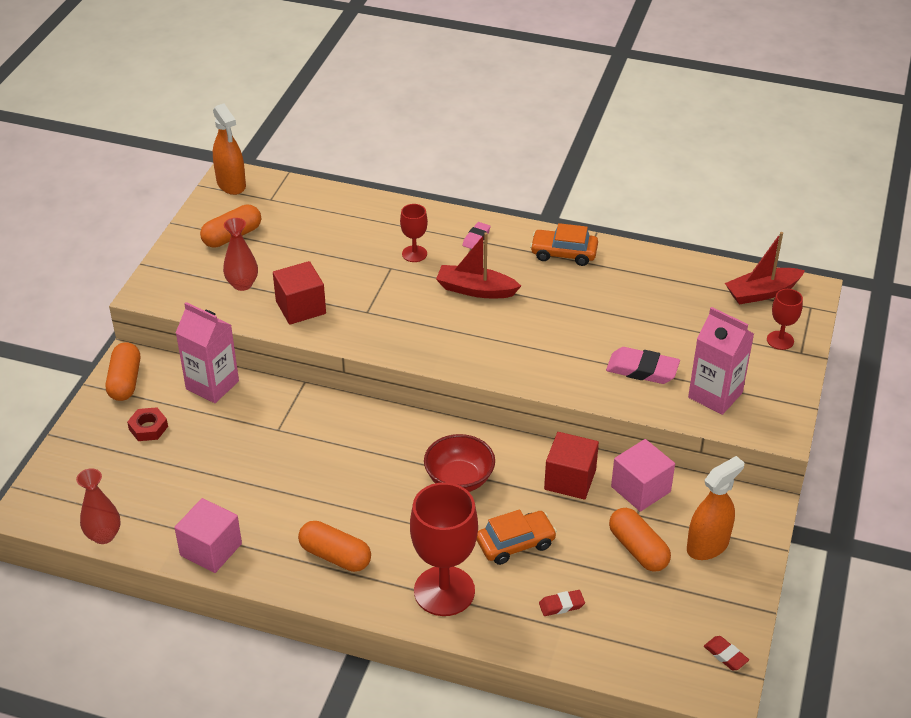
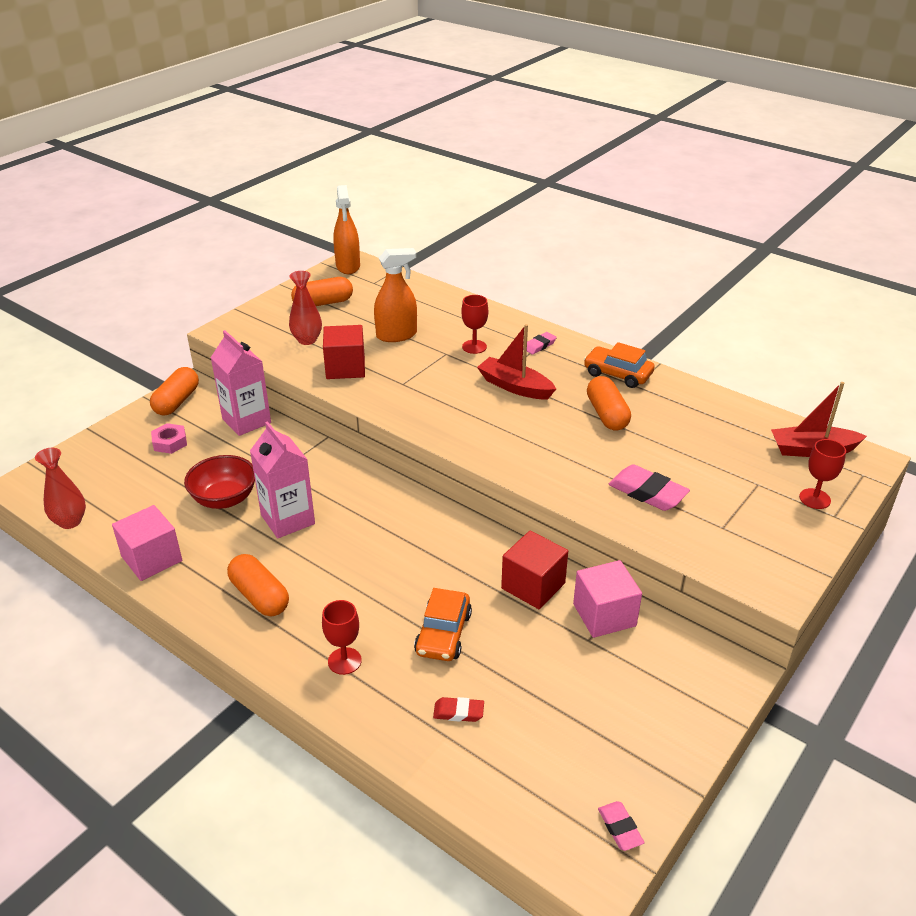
camera: 20 degrees right, 5 degrees down
red nut [127,407,168,441] -> pink nut [151,423,187,454]
red goblet [410,482,478,616] -> red goblet [322,600,362,675], size x0.50
red bowl [424,434,495,492] -> red bowl moved to [184,455,255,509]
orange car [476,509,557,565] -> orange car turned 105 degrees clockwise [414,588,472,661]
orange capsule [609,508,671,572] -> orange capsule moved to [587,376,631,431]
orange spray bottle [687,456,744,560] -> orange spray bottle moved to [374,248,417,342]
pink carton [688,307,754,415] -> pink carton moved to [250,421,315,538]
red eraser [704,636,749,670] -> pink eraser [598,801,644,851]

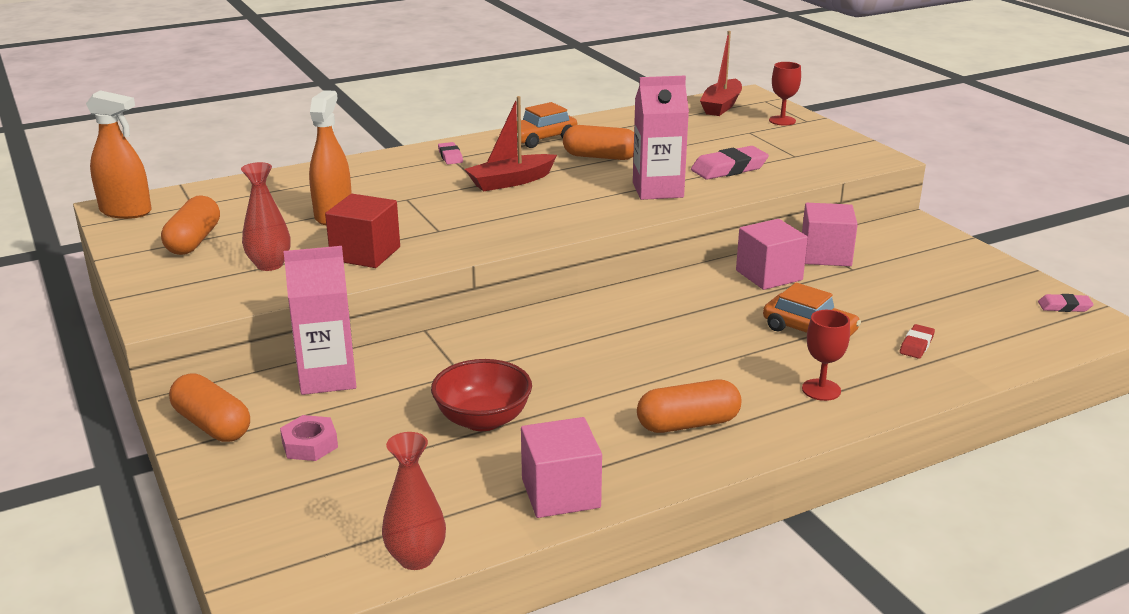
camera: 65 degrees left, 10 degrees down
pink carton [250,421,315,538] -> pink carton moved to [633,76,689,200]
red goblet [461,295,488,354] -> none
red cube [501,531,568,609] -> pink cube [736,219,808,290]

